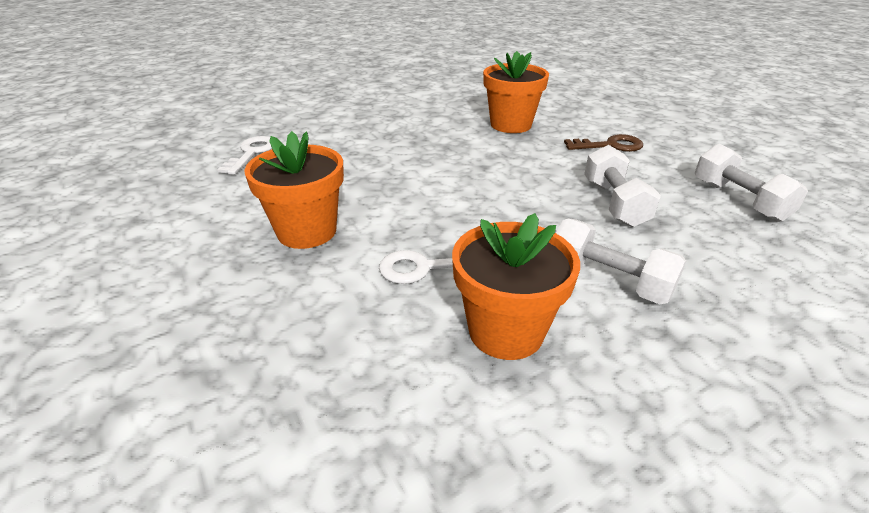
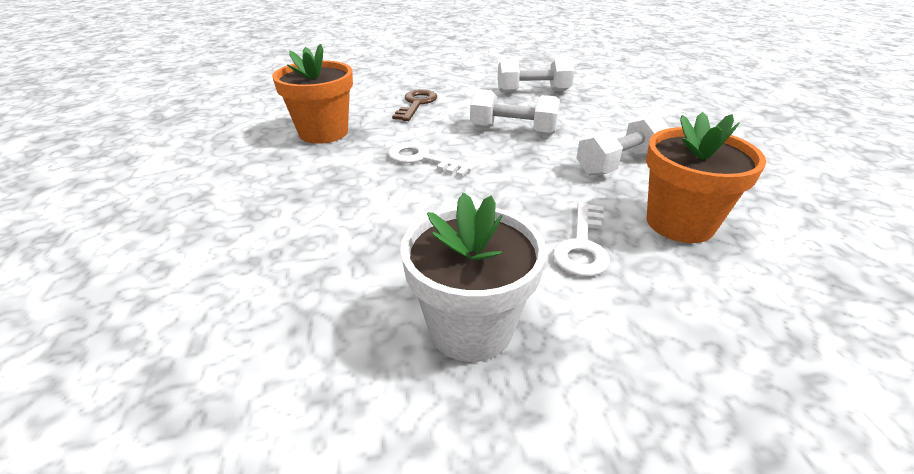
camera: 70 degrees left, 0 degrees up
white key [217,136,272,175] -> white key moved to [388,142,474,177]
orange flower pot [244,131,344,249] -> white flower pot [400,193,547,362]

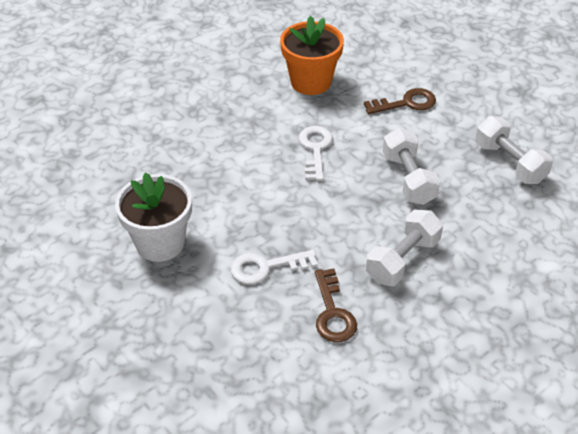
camera: 60 degrees right, 10 degrees up
white dumbbell [576,113,669,175] -> white dumbbell turned 75 degrees counterclockwise [366,210,443,286]
orange flower pot [646,112,766,243] -> brown key [315,268,357,342]

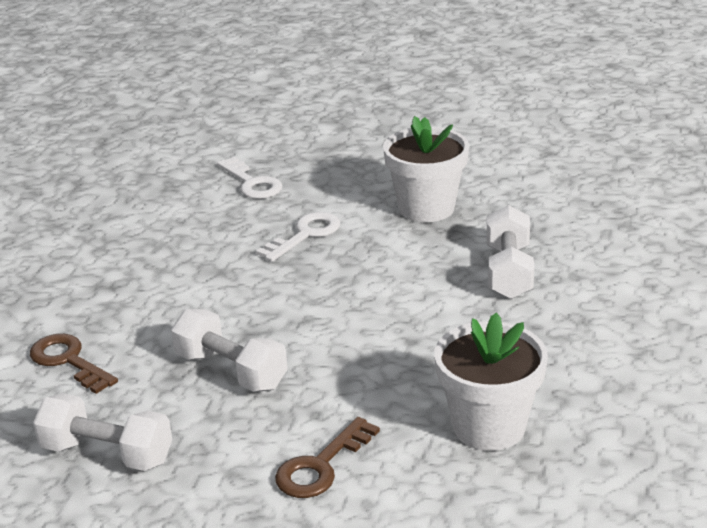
camera: 145 degrees right, 15 degrees down
orange flower pot [280,16,344,95] -> white flower pot [434,312,548,451]
white key [299,126,333,181] -> white key moved to [217,157,282,199]
brown key [315,268,357,342] -> brown key moved to [30,334,118,394]
white dumbbell [366,210,443,286] -> white dumbbell moved to [486,205,534,299]

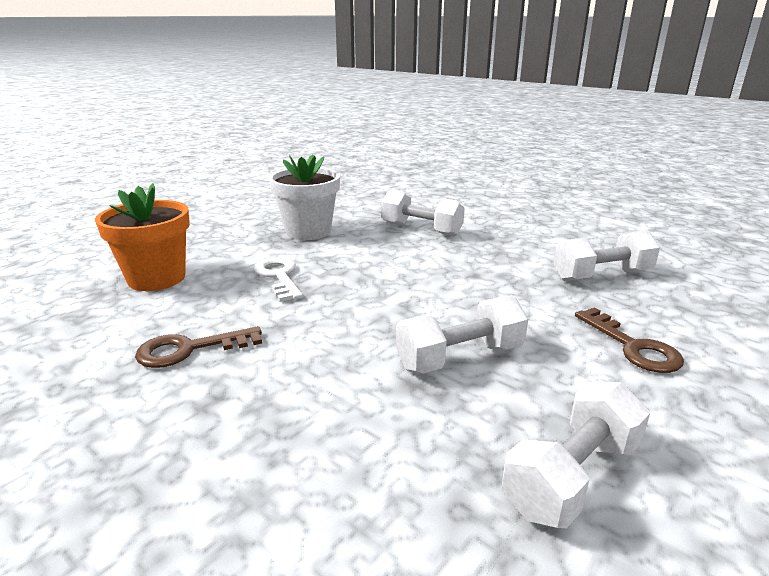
camera: 65 degrees left, 5 degrees down
brown key [30,334,118,394] -> brown key moved to [135,326,262,368]
white key [217,157,282,199] -> orange flower pot [95,183,190,291]
white flower pot [434,312,548,451] -> white dumbbell [554,230,660,281]

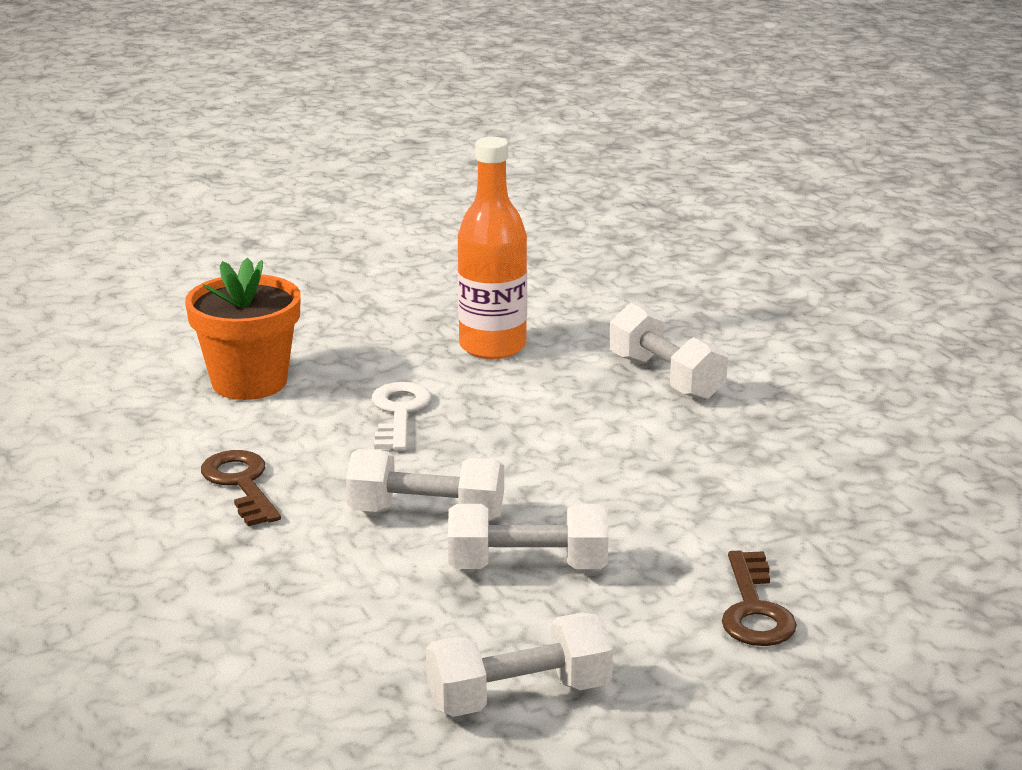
camera: 25 degrees right, 0 degrees up
brown key [135,326,262,368] -> brown key turned 60 degrees clockwise [201,450,281,526]
white flower pot [269,155,340,240] -> orange bottle [457,137,527,359]
white dumbbell [554,230,660,281] -> white dumbbell moved to [346,449,504,521]

